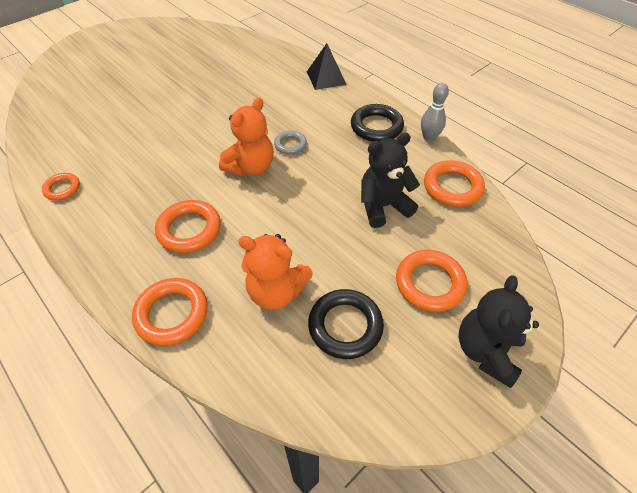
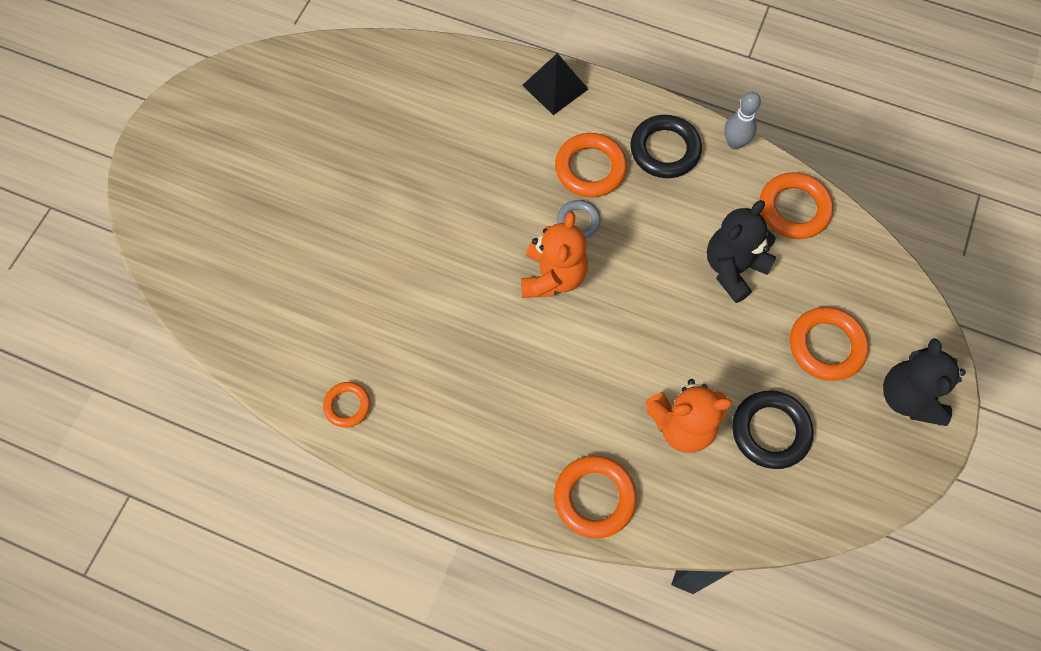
camera: 25 degrees left, 15 degrees up
orange ring [155,200,221,253] -> orange ring moved to [555,133,627,197]

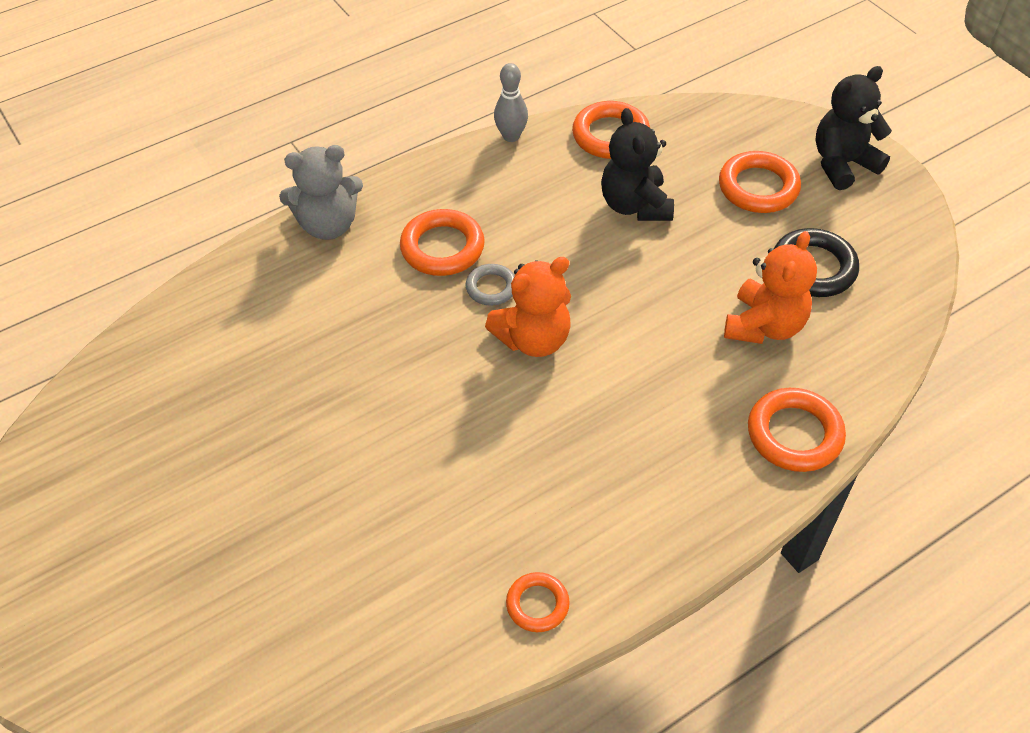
camera: 55 degrees left, 15 degrees down
orange teddy bear [521,212,588,298] -> orange teddy bear turned 105 degrees clockwise [485,257,571,357]
black pyramid [522,53,588,115] -> grey teddy bear [279,145,363,240]
black ring [630,115,702,178] -> none
black teddy bear [883,338,966,426] -> black teddy bear turned 120 degrees clockwise [815,66,892,190]

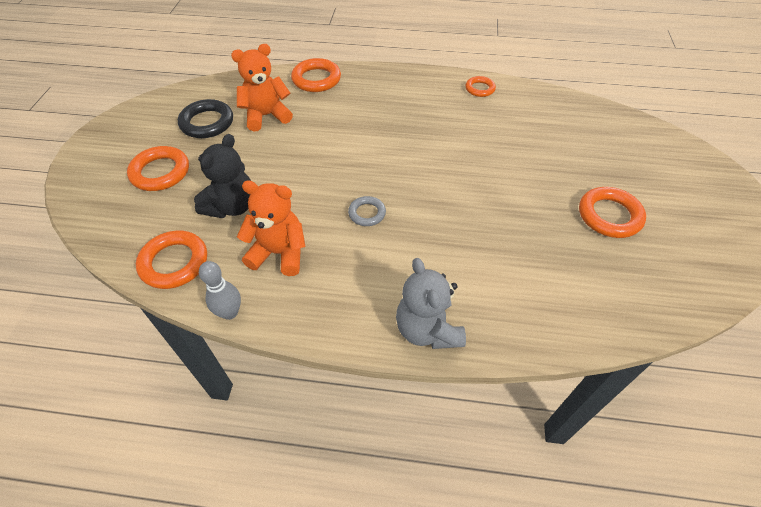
camera: 140 degrees left, 0 degrees up
grey teddy bear [279,145,363,240] -> grey teddy bear turned 135 degrees counterclockwise [396,258,466,349]
orange ring [400,209,485,276] -> orange ring moved to [579,187,646,238]
orange teddy bear [485,257,571,357] -> orange teddy bear moved to [237,181,306,276]
black teddy bear [815,66,892,190] -> none

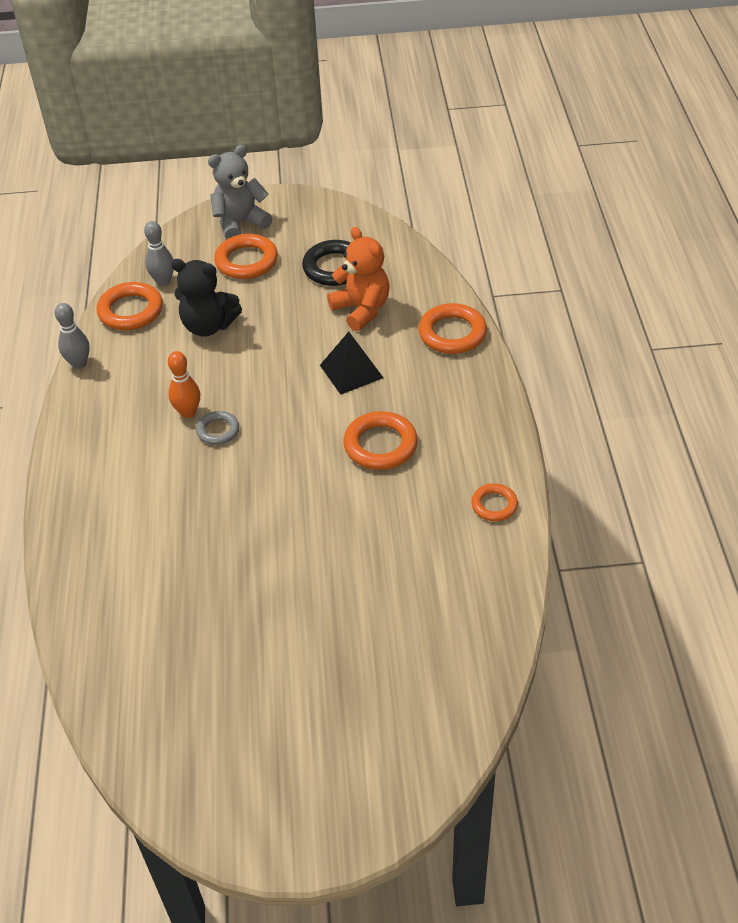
camera: 80 degrees right, 5 degrees down
orange teddy bear [237,181,306,276] -> none
grey teddy bear [396,258,466,349] -> grey teddy bear moved to [208,145,272,239]
orange ring [579,187,646,238] -> orange ring moved to [343,411,418,470]
none -> grey bowling pin [144,221,174,286]
none -> orange bowling pin [168,351,200,418]
none -> black pyramid [320,332,383,395]

